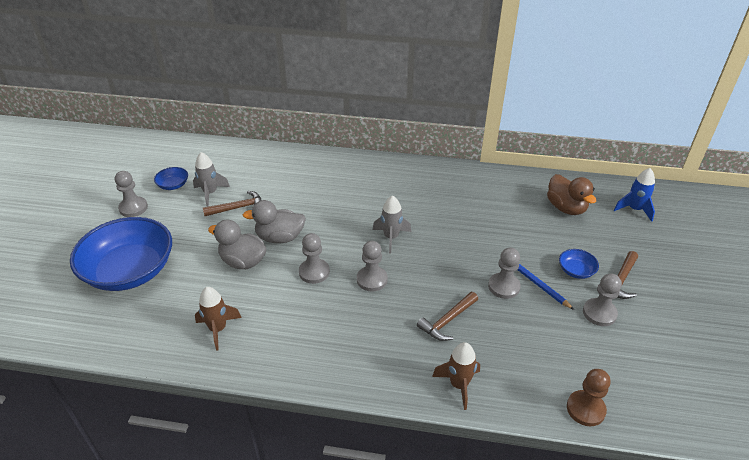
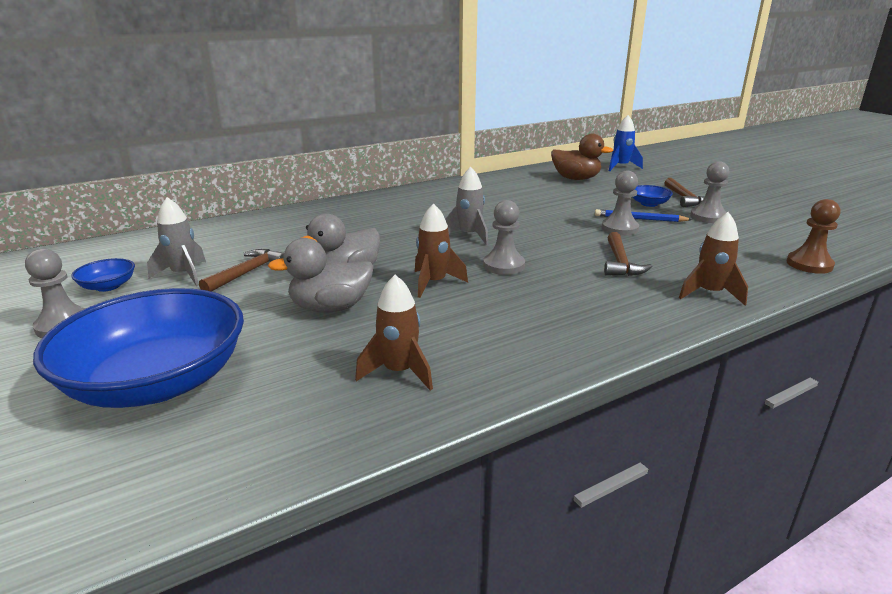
camera: 40 degrees left, 15 degrees down
grey pawn [299,233,330,284] -> brown rocket [415,203,468,298]

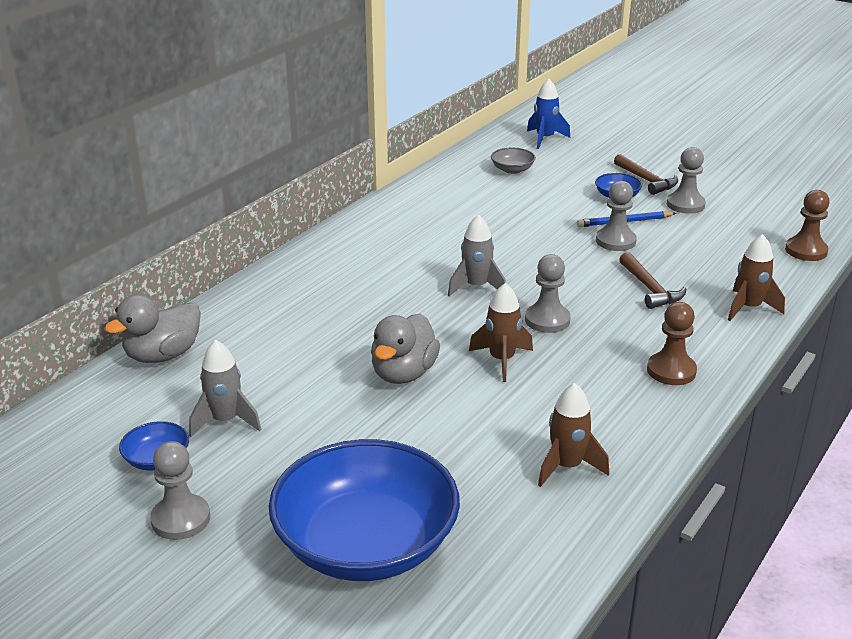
camera: 25 degrees left, 5 degrees up
brown hammer [199,249,284,292] -> none
grey duck [268,238,373,313] -> grey duck moved to [105,295,201,363]
brown duck [551,134,613,180] -> grey bowl [491,148,536,174]
none -> brown pawn [647,302,697,385]

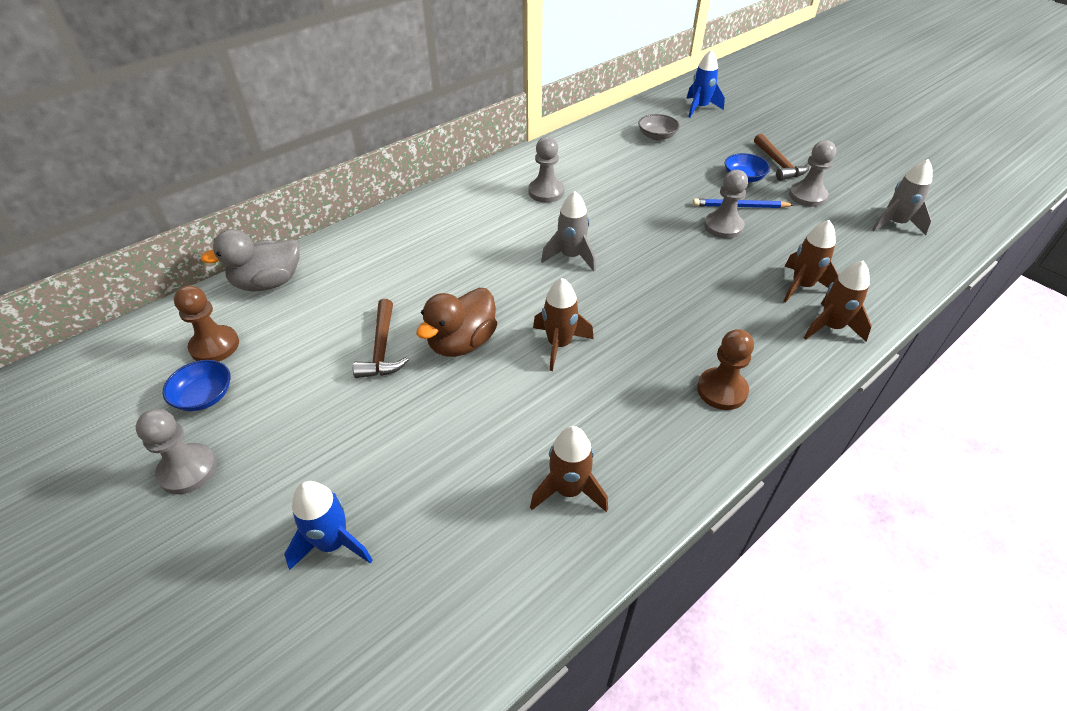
camera: 15 degrees right, 15 degrees up
grey rocket [189,340,261,437] -> grey rocket moved to [872,159,933,235]
blue bowl [269,439,460,581] -> blue rocket [284,481,373,570]
grey duck [371,314,440,384] -> brown duck [416,288,497,357]
grey pawn [525,254,571,333] -> grey pawn moved to [528,136,564,203]
brown hammer [619,252,686,309] -> brown hammer moved to [353,299,409,378]
brown pawn [785,190,830,261] -> brown pawn moved to [174,285,239,361]
none -> brown rocket [784,220,839,302]

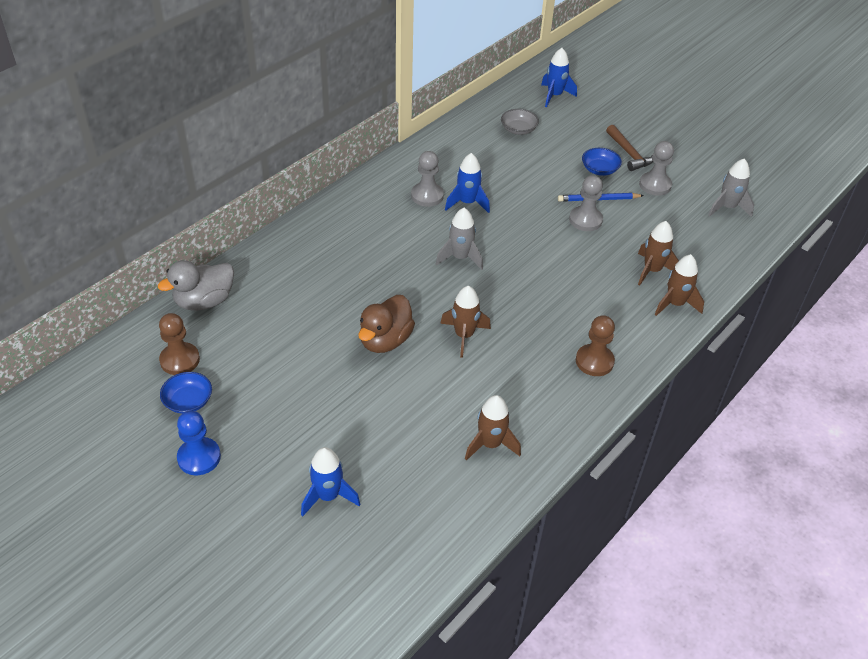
camera: 10 degrees left, 0 degrees up
grey pawn [135,409,217,494] -> blue pawn [177,411,221,475]
brown hammer [353,299,409,378] -> none
none -> blue rocket [445,153,490,213]

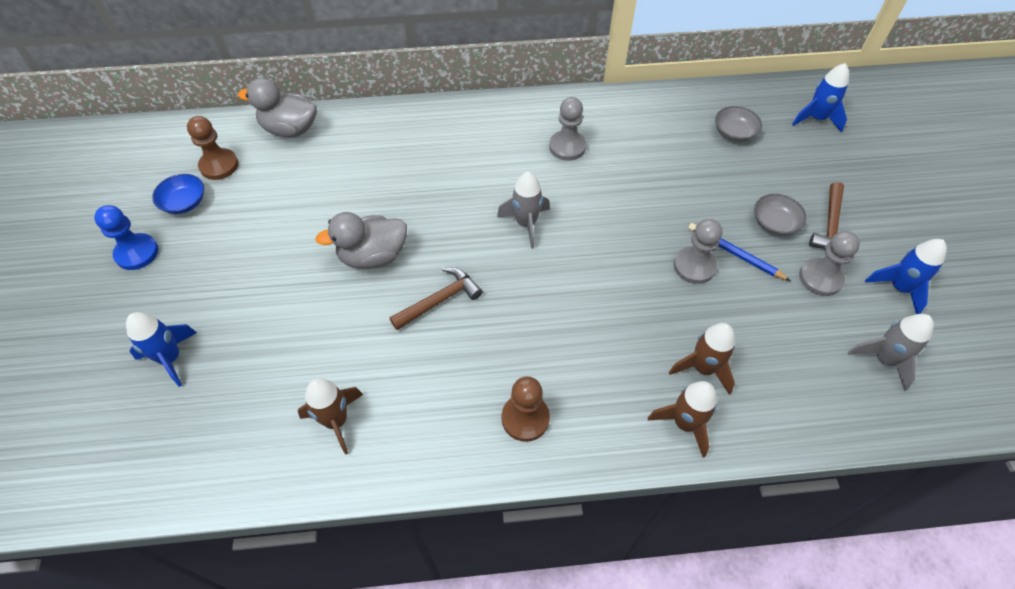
camera: 45 degrees right, 10 degrees up
brown duck [358,295,415,353] -> grey duck [316,212,407,269]
brown rocket [440,286,491,358] -> brown hammer [390,267,483,330]
blue rocket [445,153,490,213] -> blue rocket moved to [865,239,947,314]
blue bowl [582,148,622,176] -> grey bowl [754,194,806,235]

